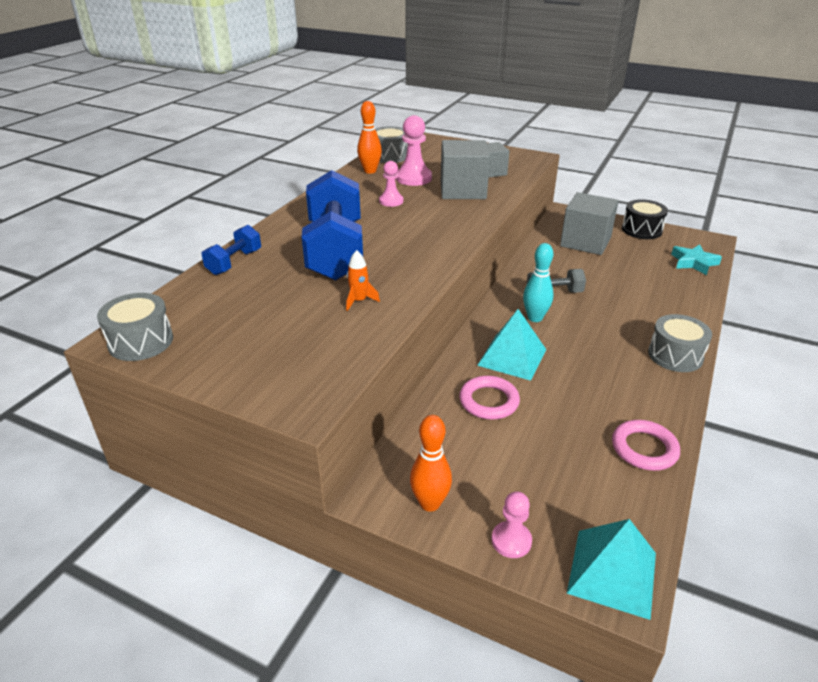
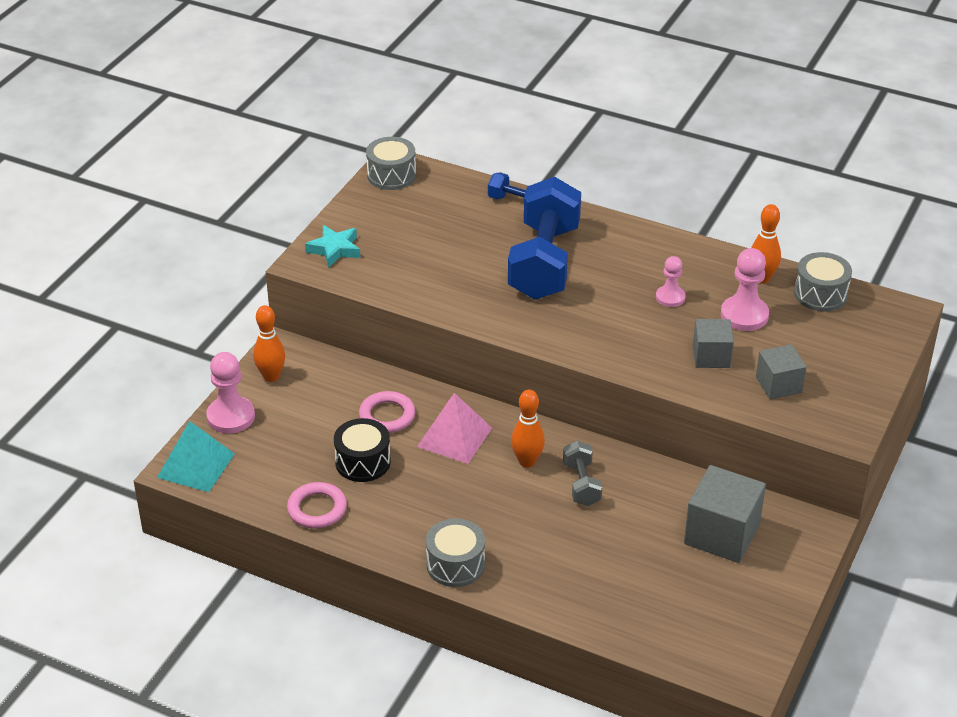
camera: 90 degrees right, 5 degrees up
blue dumbbell [302,170,363,281] -> blue dumbbell turned 75 degrees counterclockwise [508,177,581,300]
orange rocket [346,250,380,311] -> none
grey cube [441,140,490,199] -> grey cube [693,319,734,368], size x0.61
turquoise pyramid [477,309,546,381] -> pink pyramid [417,393,492,464]
pink pawn [491,491,532,558] -> pink pawn [206,352,255,433], size x1.60
turquoise bowling pin [523,243,554,322] -> orange bowling pin [511,390,545,468]
black drum [622,199,668,239] -> black drum moved to [334,418,391,482]
turquoise star [671,244,722,275] -> turquoise star moved to [305,225,360,268]

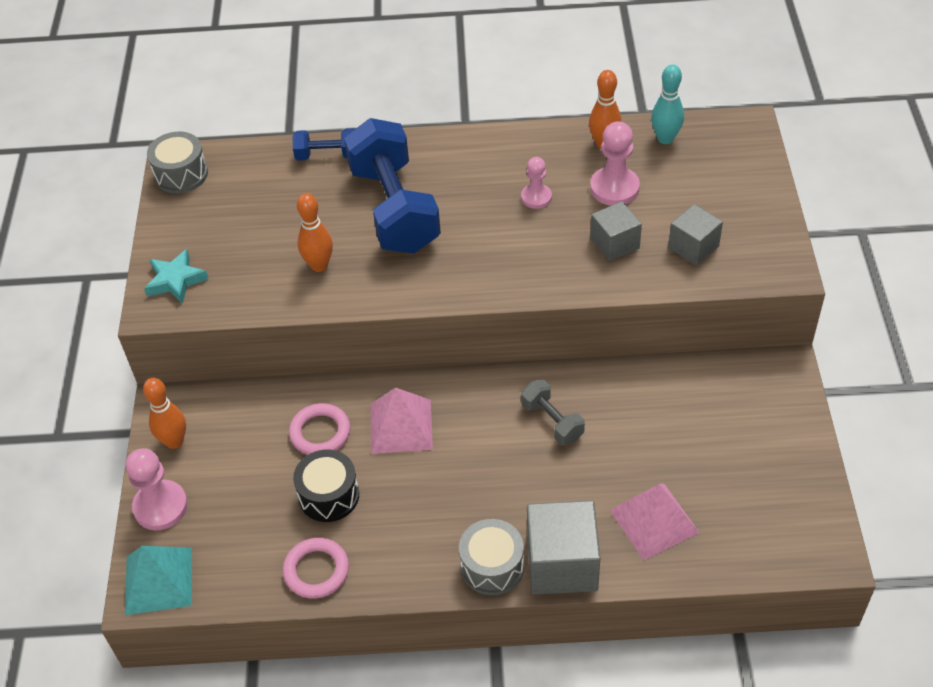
camera: 25 degrees left, 10 degrees up
orange bowling pin [511,390,545,468] -> orange bowling pin moved to [297,193,333,272]
grey cube [684,465,766,563] -> grey cube moved to [527,500,600,595]
grey drum [794,252,852,312] -> turquoise bowling pin [651,64,684,144]
none -> pink pyramid [610,484,700,560]

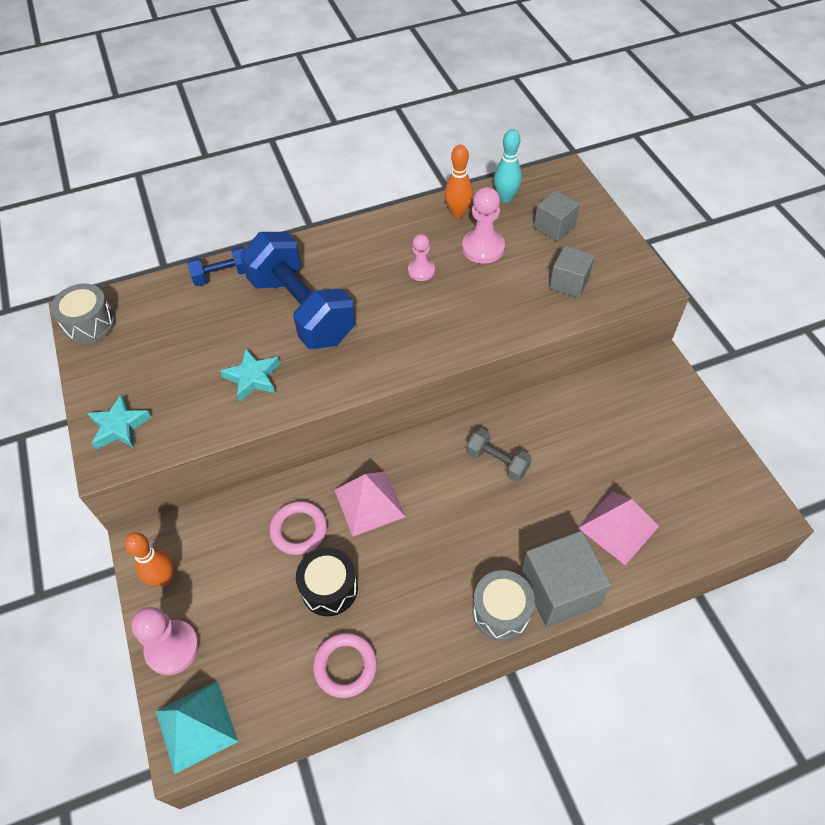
camera: 20 degrees left, 5 degrees up
orange bowling pin [297,193,333,272] -> turquoise star [220,349,280,402]
grey cube [590,201,642,261] -> grey cube moved to [534,190,580,242]

